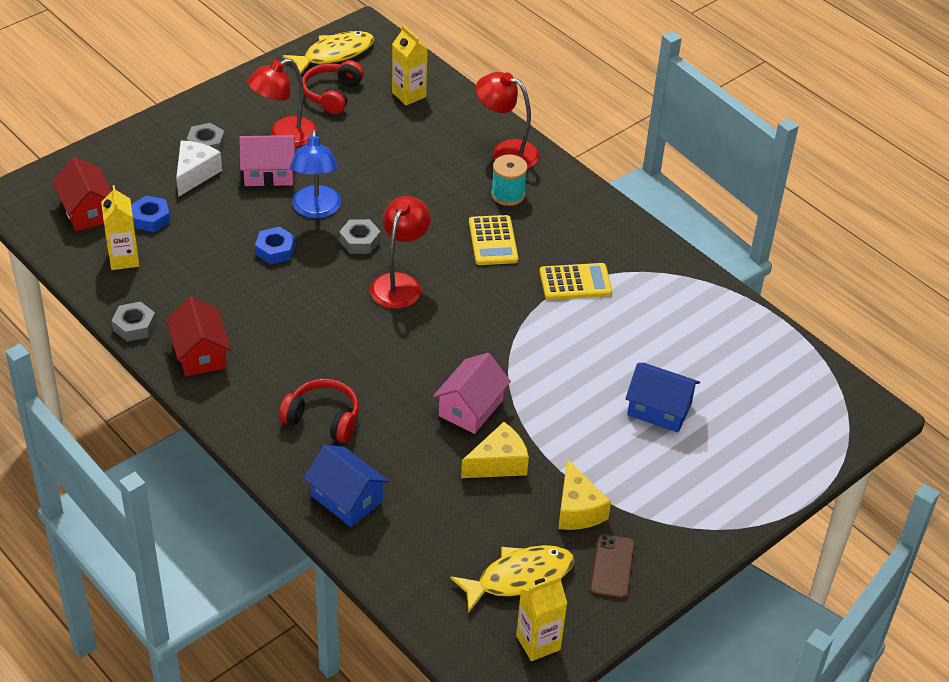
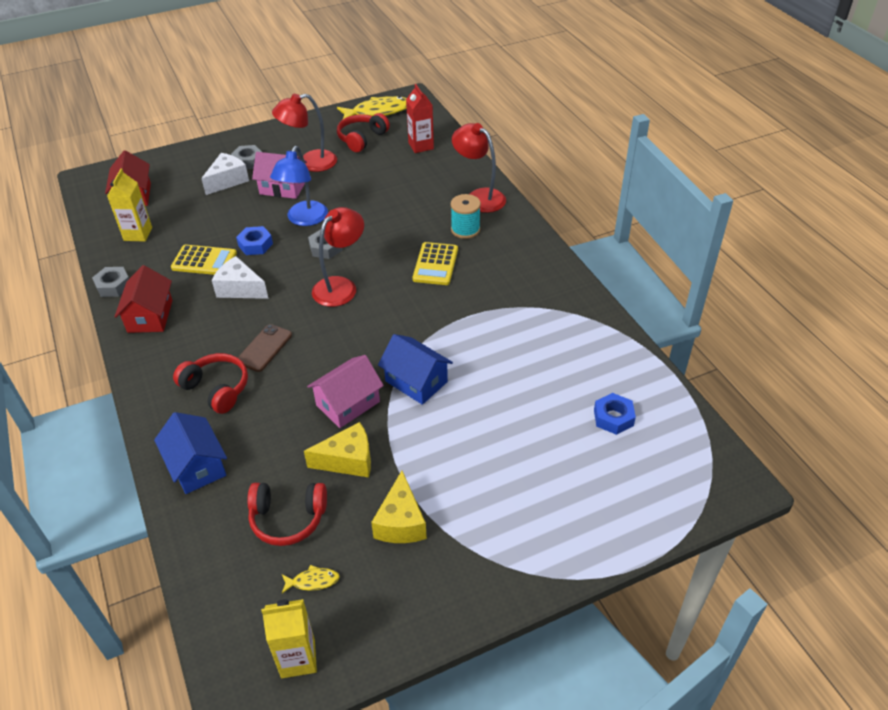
camera: 20 degrees right, 0 degrees up
blue nut [131,196,170,232] -> blue nut moved to [594,393,636,435]
yellow carton [392,25,428,105] -> red carton [406,84,434,153]
yellow fish [450,545,574,613] -> yellow fish [282,565,340,593], size x0.45
yellow calculator [540,263,612,300] -> yellow calculator moved to [171,245,237,275]
brown phone [590,534,635,599] -> brown phone moved to [238,324,292,372]
blue house [625,363,700,433] -> blue house moved to [378,334,453,405]
none -> white cheese [212,256,268,299]
none -> red headphones [247,483,327,546]

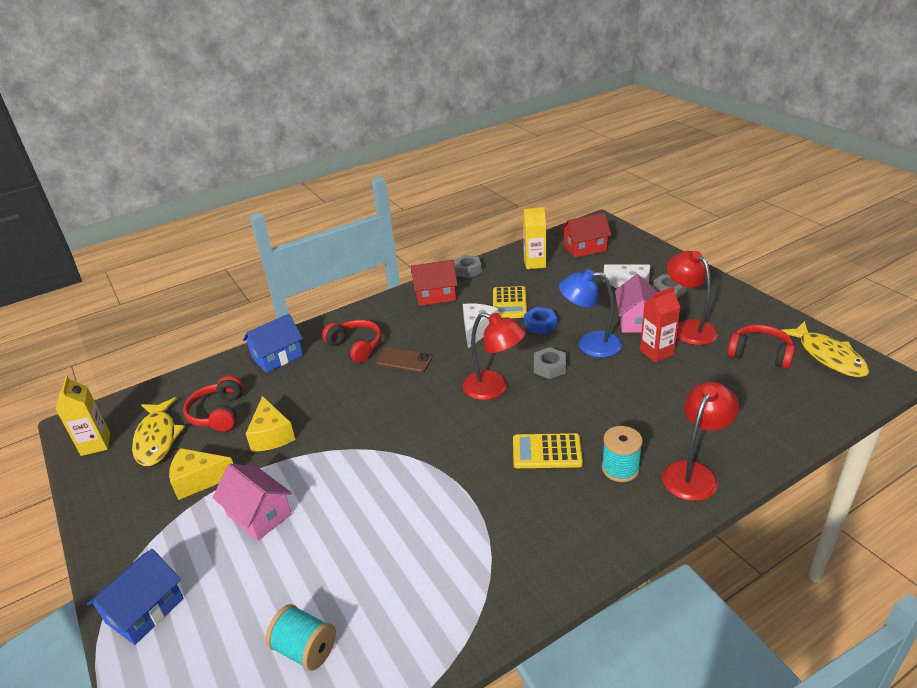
camera: 85 degrees right, 10 degrees down
red headphones [173,353,248,414] -> red headphones turned 75 degrees counterclockwise [322,319,382,363]
yellow fish [282,565,340,593] -> yellow fish [132,397,185,466], size x2.20
pink house [307,355,384,428] -> pink house moved to [213,464,292,541]
blue house [378,334,453,405] -> blue house moved to [87,549,184,645]
red carton [406,84,434,153] -> red carton moved to [640,286,680,363]
blue nut [594,393,636,435] -> turquoise spool [265,604,336,671]

